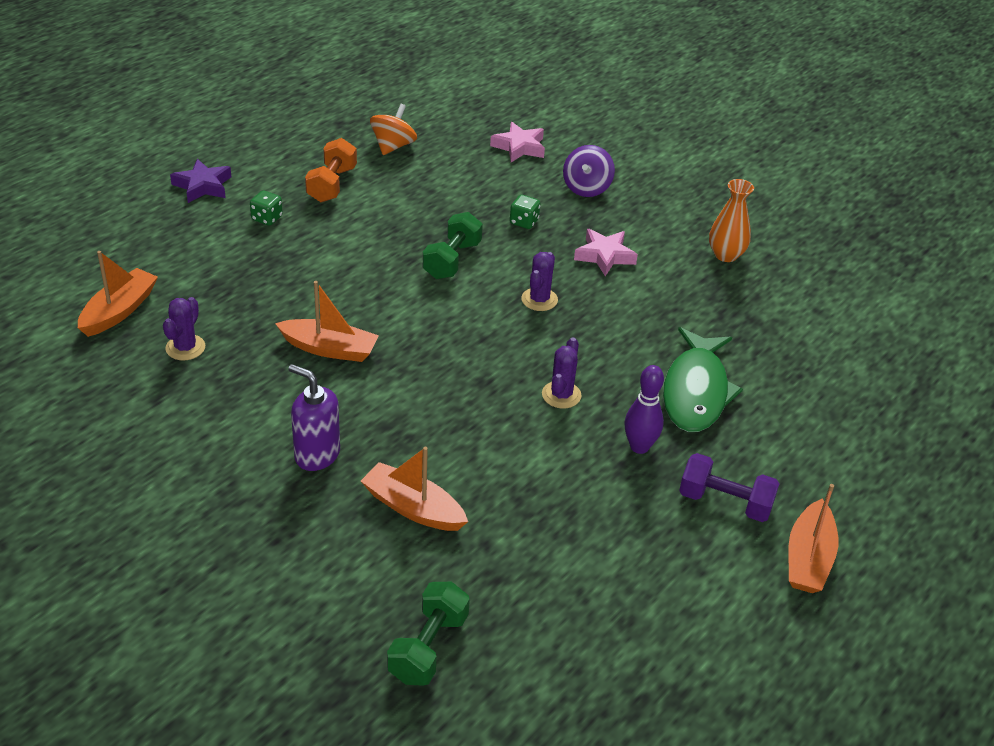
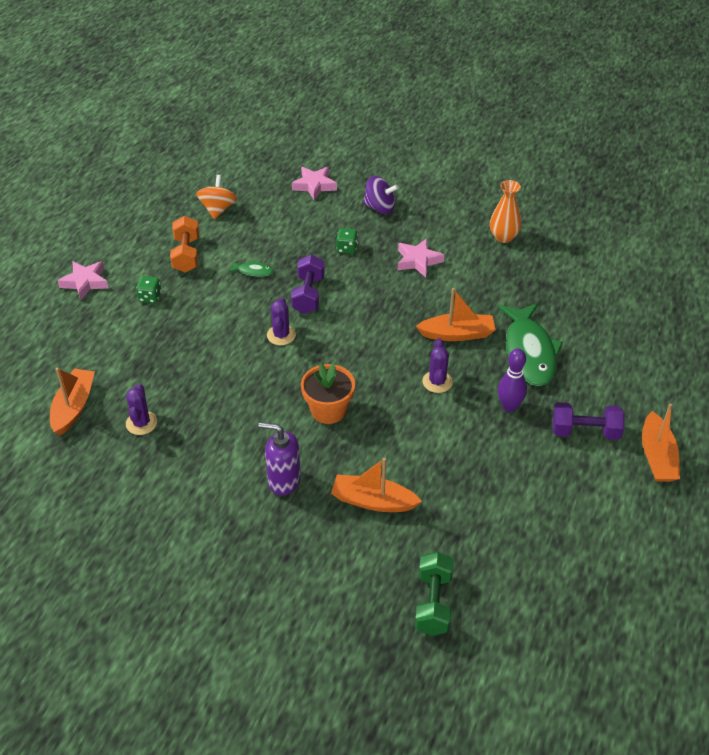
camera: 15 degrees left, 5 degrees up
purple star [170,159,231,203] -> pink star [57,261,109,300]
orange boat [275,281,379,362] -> orange boat moved to [416,288,495,341]
green dumbbell [423,212,483,279] -> purple dumbbell [291,254,325,314]
purple cactus [521,252,558,311] -> purple cactus moved to [267,297,296,345]
purple spinning top [563,145,615,197] -> purple spinning top turned 75 degrees counterclockwise [363,176,399,214]
none -> green fish [228,260,274,277]
none -> orange flower pot [301,363,355,424]

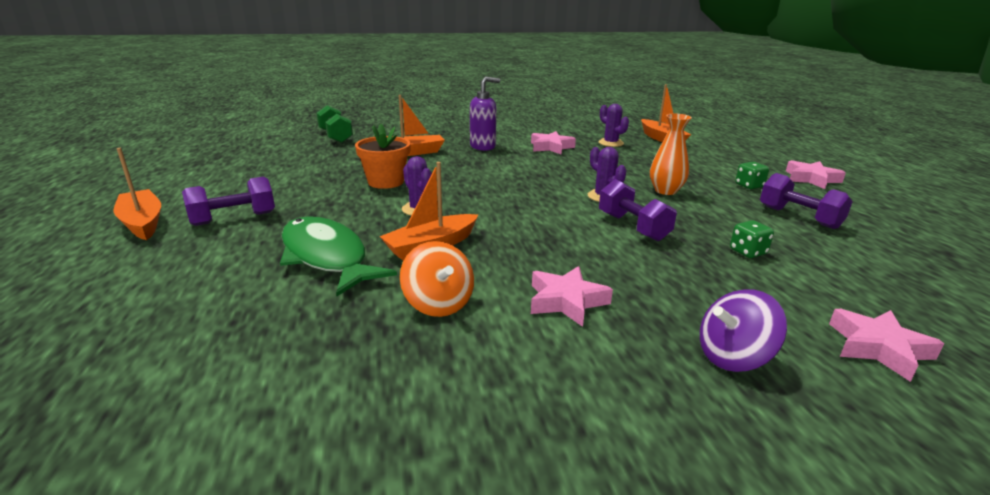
camera: 145 degrees right, 20 degrees down
orange dumbbell [170,216,199,273] -> purple dumbbell [760,173,853,229]
orange spinning top [196,175,237,219] -> orange spinning top moved to [400,241,474,317]
green fish [228,260,274,277] -> none
orange flower pot [301,363,355,424] -> orange flower pot moved to [355,124,411,189]
green dice [336,228,358,254] -> green dice moved to [730,220,774,258]
orange vase [490,180,521,243] -> orange vase moved to [650,114,692,195]
purple bowling pin [498,348,527,412] -> none
none -> pink star [531,131,576,155]

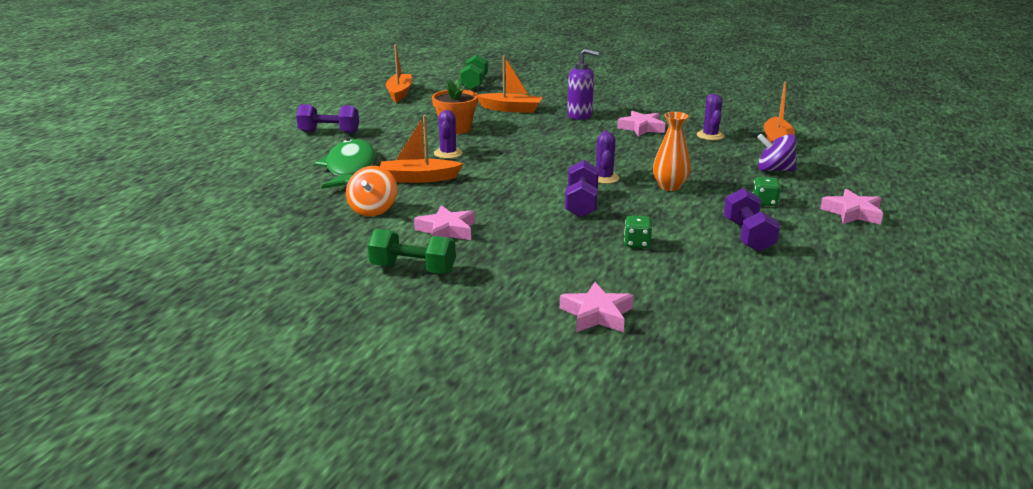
camera: 35 degrees right, 0 degrees up
orange boat [114,148,161,240] -> orange boat moved to [386,44,412,102]
purple spinning top [700,289,787,372] -> purple spinning top moved to [757,134,797,171]
none -> green dumbbell [368,229,456,274]

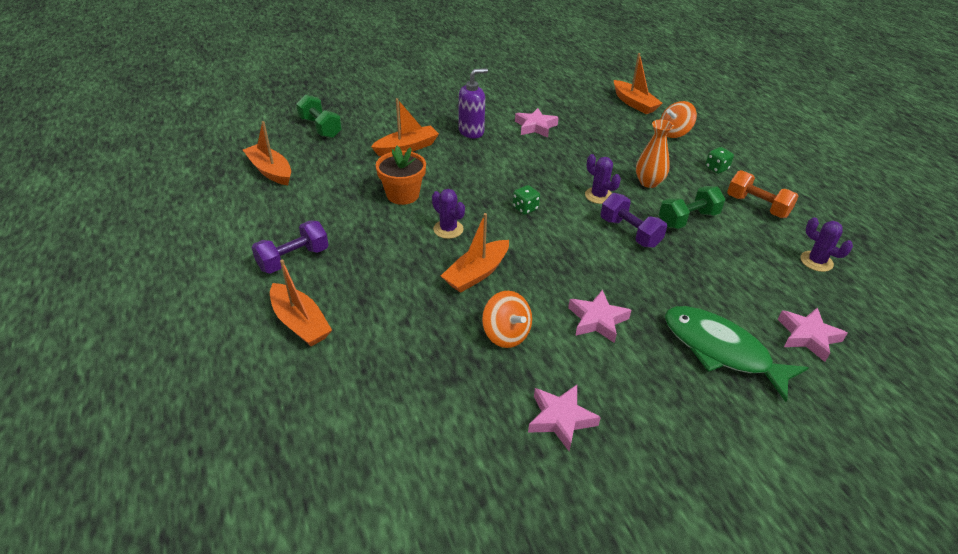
camera: 45 degrees left, 15 degrees up
green fish [315,139,375,189] -> green fish moved to [664,306,808,402]
green dumbbell [368,229,456,274] -> green dumbbell moved to [659,186,726,229]
green dice [624,215,652,248] -> green dice moved to [513,185,540,215]
purple cactus [697,94,724,140] -> purple cactus moved to [800,217,853,272]
purple dumbbell [724,188,780,252] -> orange dumbbell [727,170,799,218]
purple spinning top [757,134,797,171] -> orange spinning top [660,101,697,138]
pink star [820,189,883,225] -> pink star moved to [528,385,601,451]
none -> orange boat [270,260,332,346]

